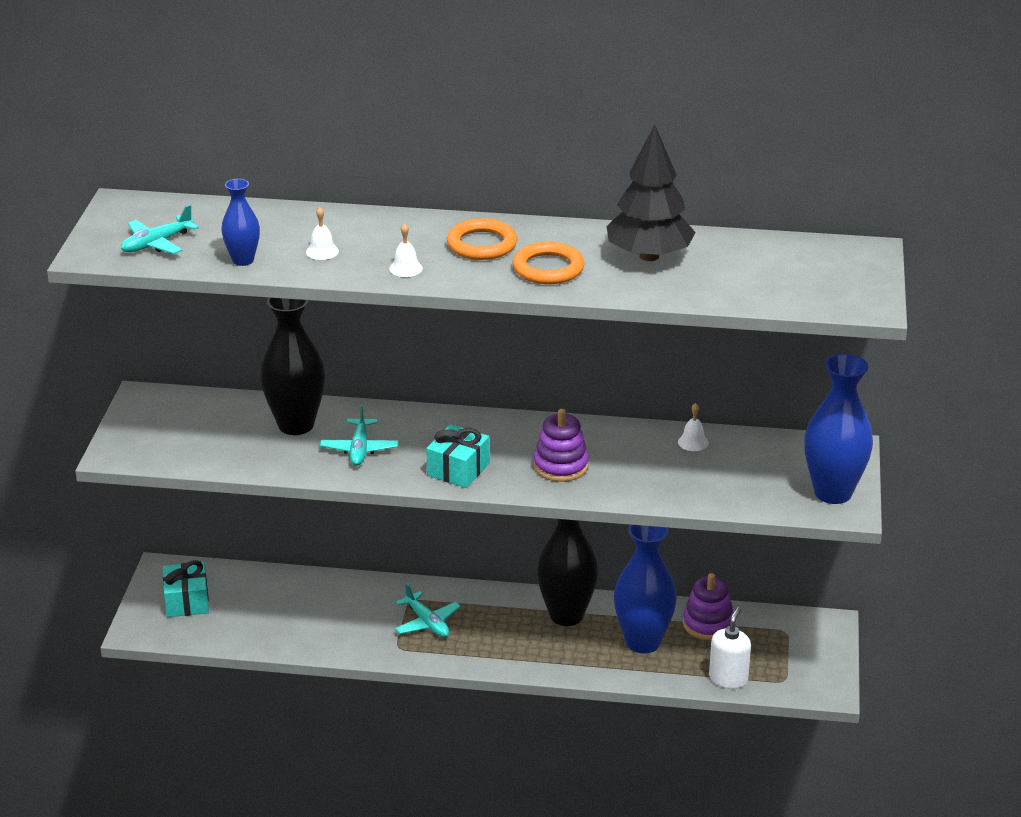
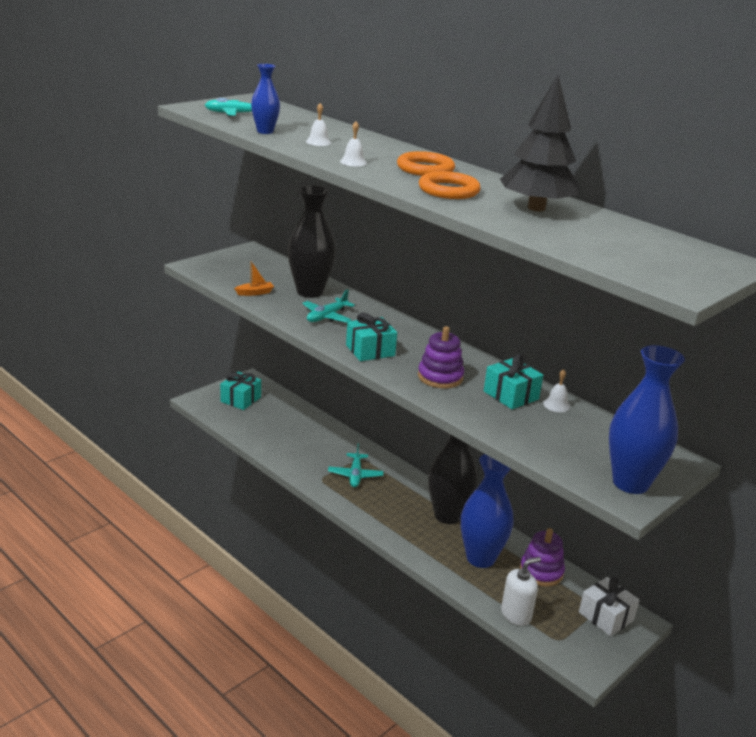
camera: 35 degrees right, 5 degrees down
none -> orange boat [234,261,274,296]
none -> turquoise gift [484,354,543,409]
none -> white gift [579,577,640,636]

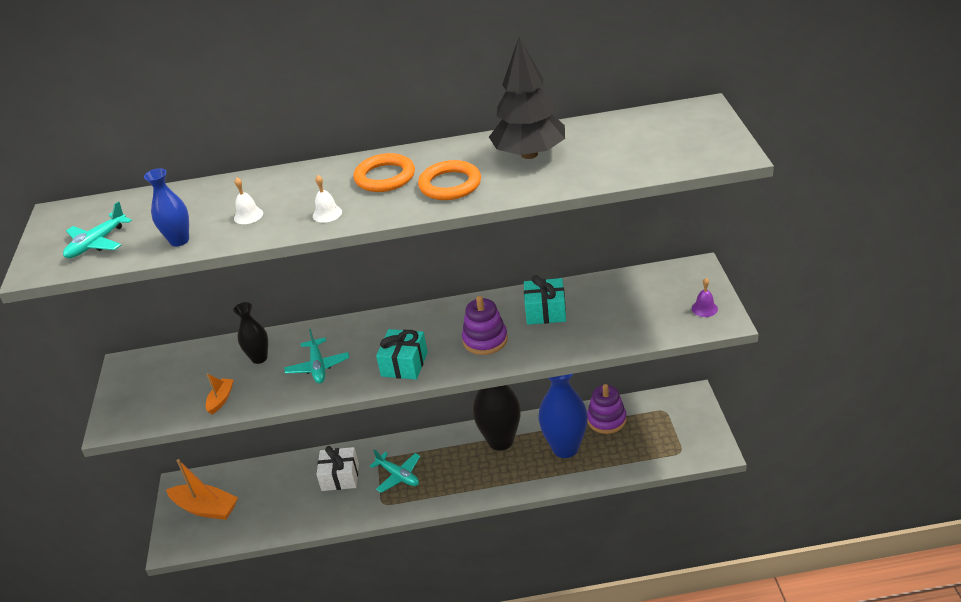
camera: 45 degrees left, 10 degrees up
turquoise gift [220,372,261,410] -> orange boat [166,459,238,520]
black vase [288,185,336,298] -> black vase [233,302,268,364], size x0.54
white soap dispenser [501,557,541,626] -> none
white bell [543,369,570,412] -> none
white gift [579,577,640,636] -> white gift moved to [316,446,359,491]
blue vase [609,345,685,494] -> purple bell [692,278,718,317]

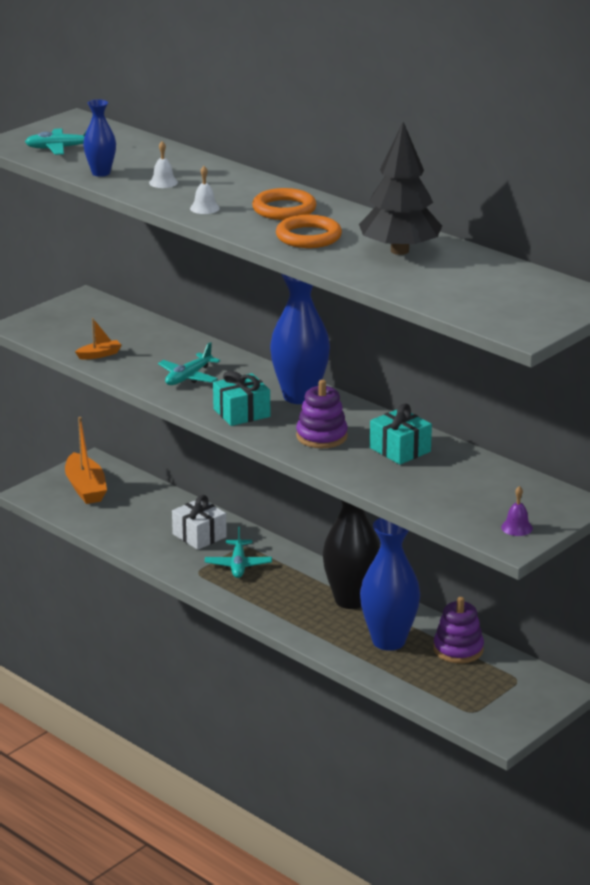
camera: 45 degrees right, 10 degrees down
black vase [233,302,268,364] -> none
none -> blue vase [270,274,330,404]

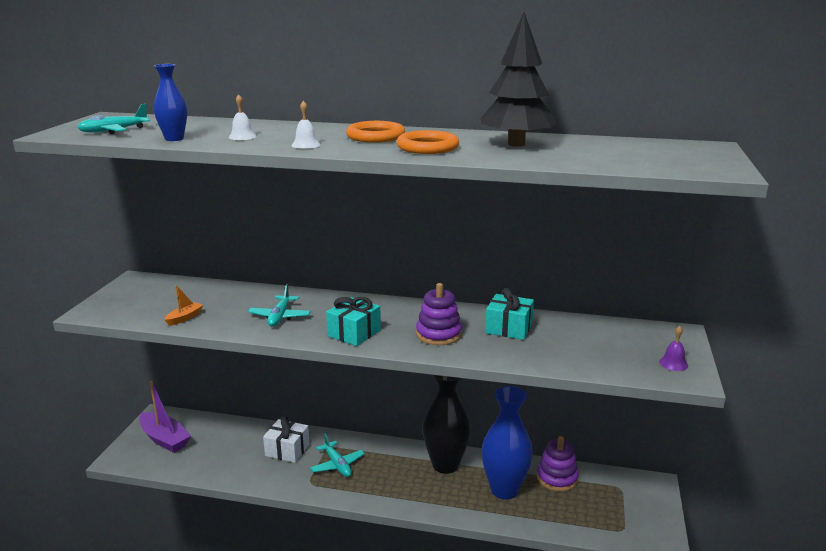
camera: 30 degrees left, 5 degrees down
orange boat [65,417,107,504] -> purple boat [139,381,191,453]
blue vase [270,274,330,404] -> none

